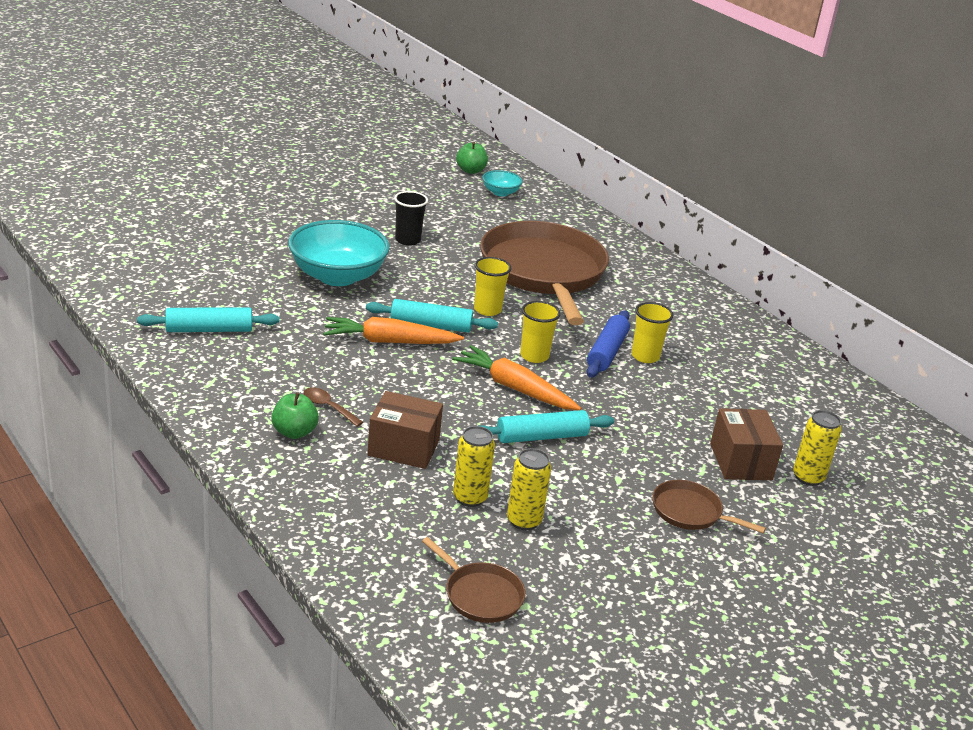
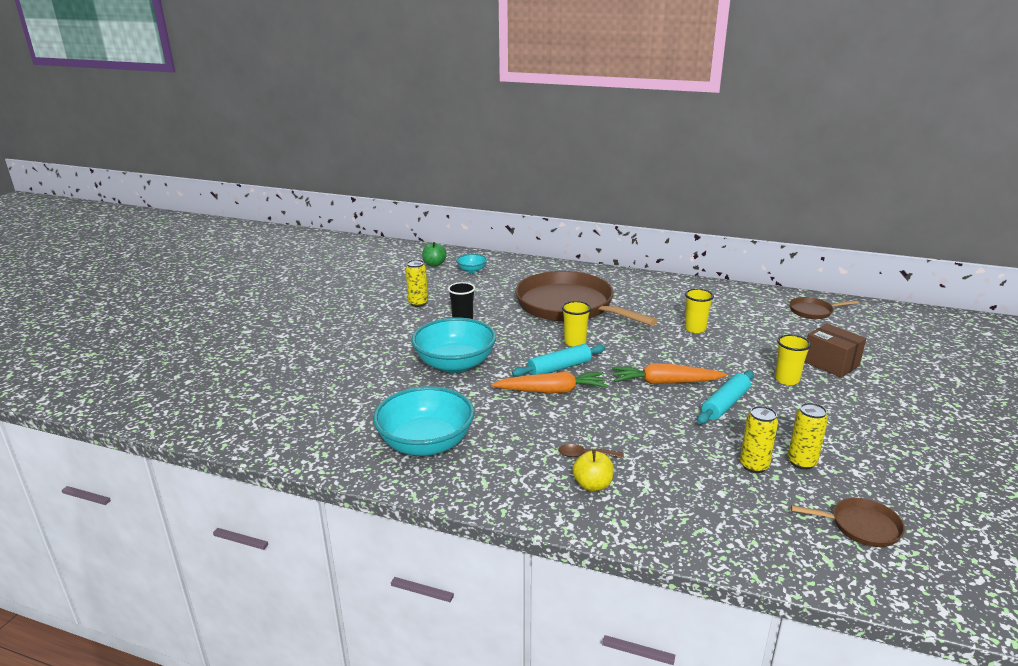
camera: 30 degrees left, 5 degrees down
turquoise rolling pin [137,307,279,332] -> turquoise bowl [373,386,475,456]
green apple [271,393,319,439] -> yellow apple [573,450,614,491]
orange carrot [323,317,464,344] -> orange carrot turned 150 degrees counterclockwise [491,371,608,393]
brown box [367,391,443,469] -> none
yellow cup [520,301,561,363] -> yellow cup moved to [775,335,811,385]
blue rolling pin [587,310,630,378] -> none
brown pan [652,480,766,533] -> brown pan moved to [789,297,859,319]
yellow can [793,410,842,486] -> yellow can moved to [406,260,428,307]

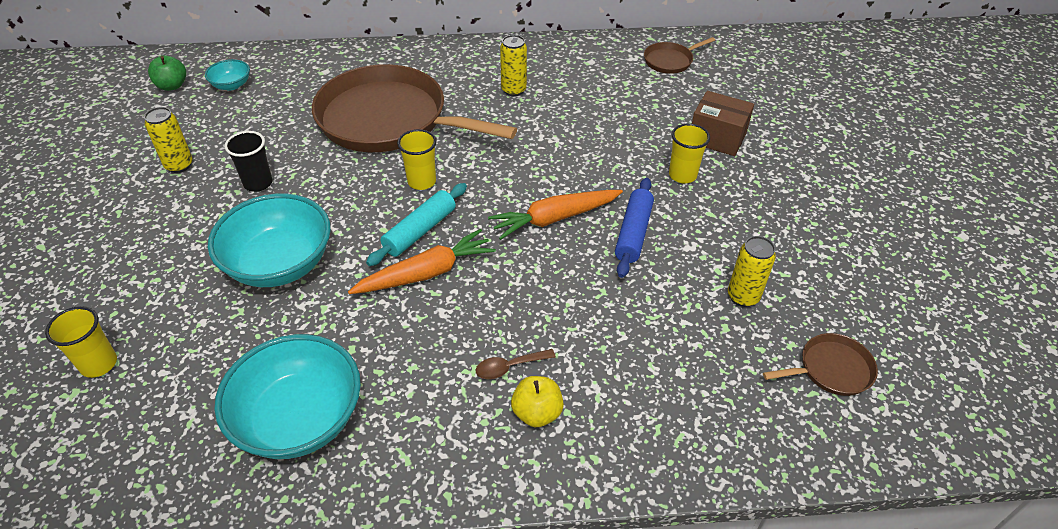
camera: 25 degrees left, 20 degrees up
yellow cup [685,289,714,333] -> yellow cup moved to [45,306,117,378]
turquoise rolling pin [697,370,754,424] -> blue rolling pin [615,178,654,278]
yellow can [740,406,778,473] -> yellow can moved to [500,35,527,96]

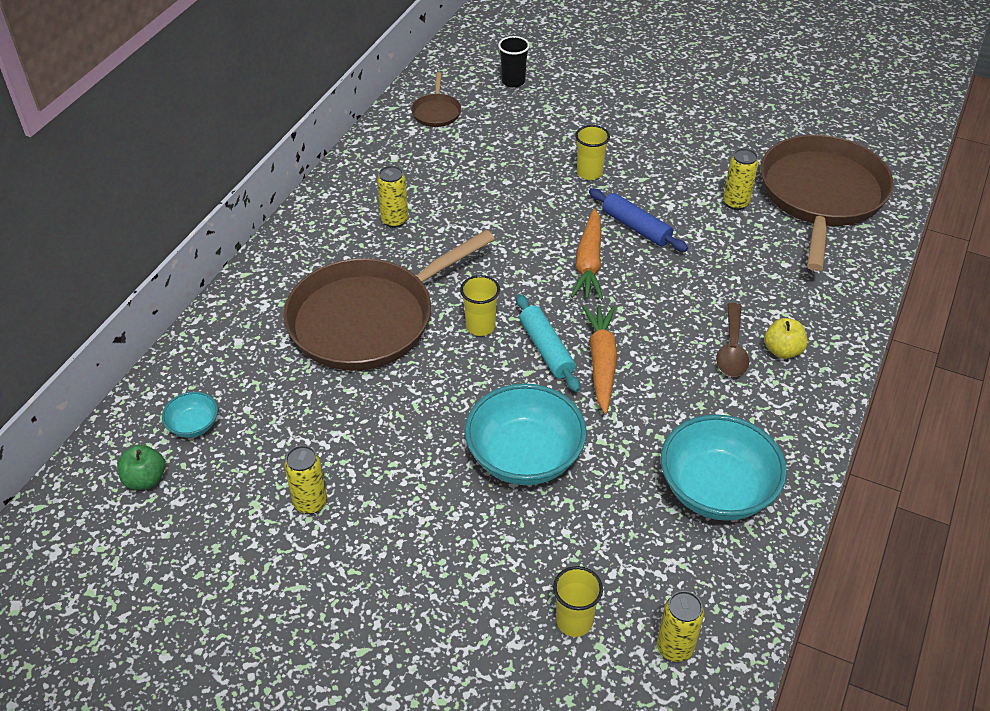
camera: 60 degrees left, 0 degrees up
black cup [224,131,273,192] -> black cup moved to [498,36,530,88]
brown spoon [476,349,556,379] -> brown spoon [716,303,749,377], size x1.51
brown box [692,91,754,156] -> none
brown pan [763,333,878,396] -> brown pan [760,135,894,271], size x2.40
none -> yellow can [657,591,704,662]

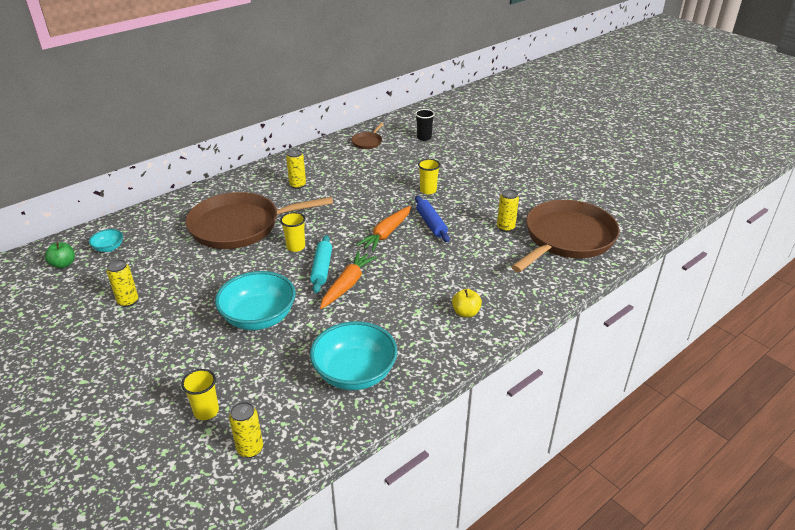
camera: 25 degrees right, 10 degrees down
brown spoon [716,303,749,377] -> none

